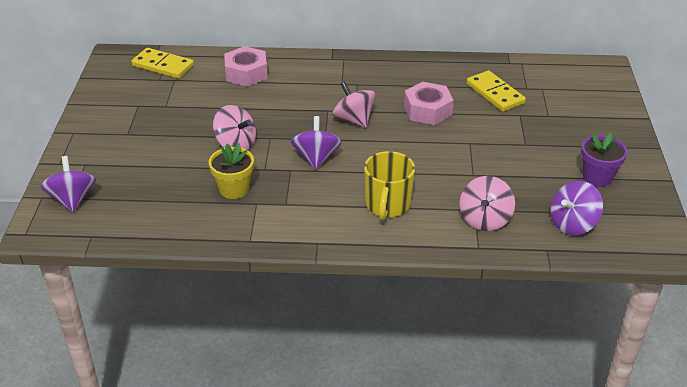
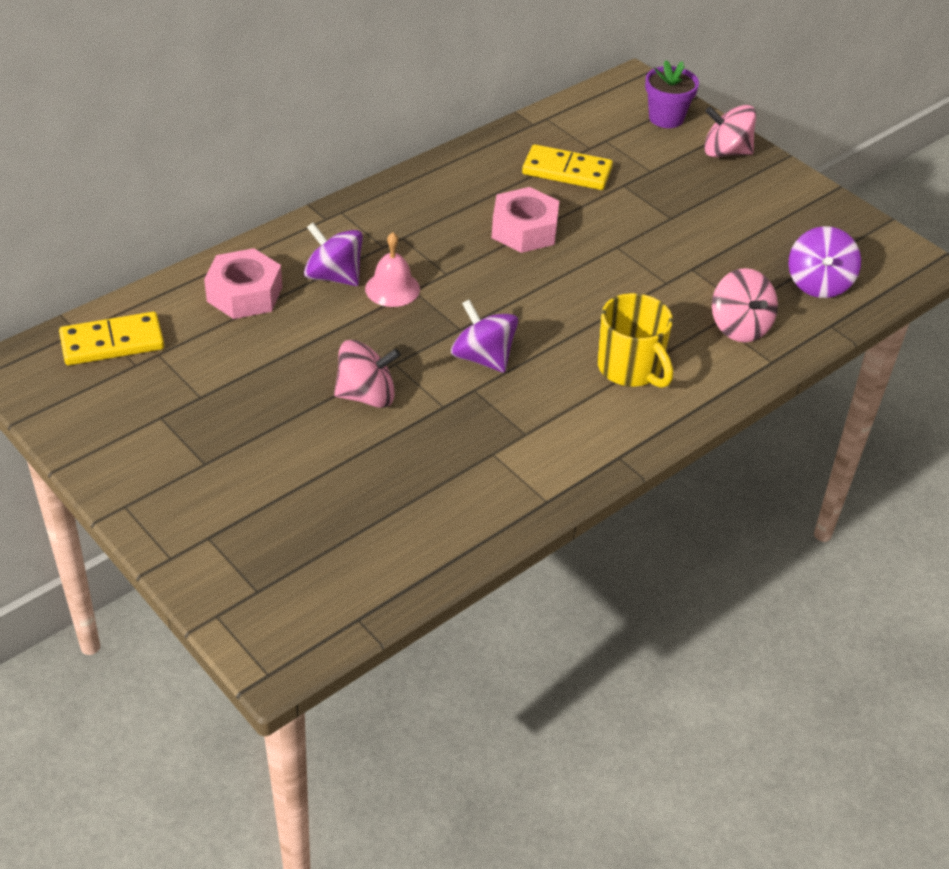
camera: 45 degrees left, 5 degrees up
purple spinning top [40,156,96,212] -> purple spinning top moved to [304,223,363,286]
yellow flower pot [209,143,254,199] -> none
pink spinning top [332,81,376,128] -> pink spinning top moved to [704,105,756,157]
purple flower pot [581,132,627,187] -> purple flower pot moved to [645,60,699,128]
none -> pink bell [365,232,420,307]

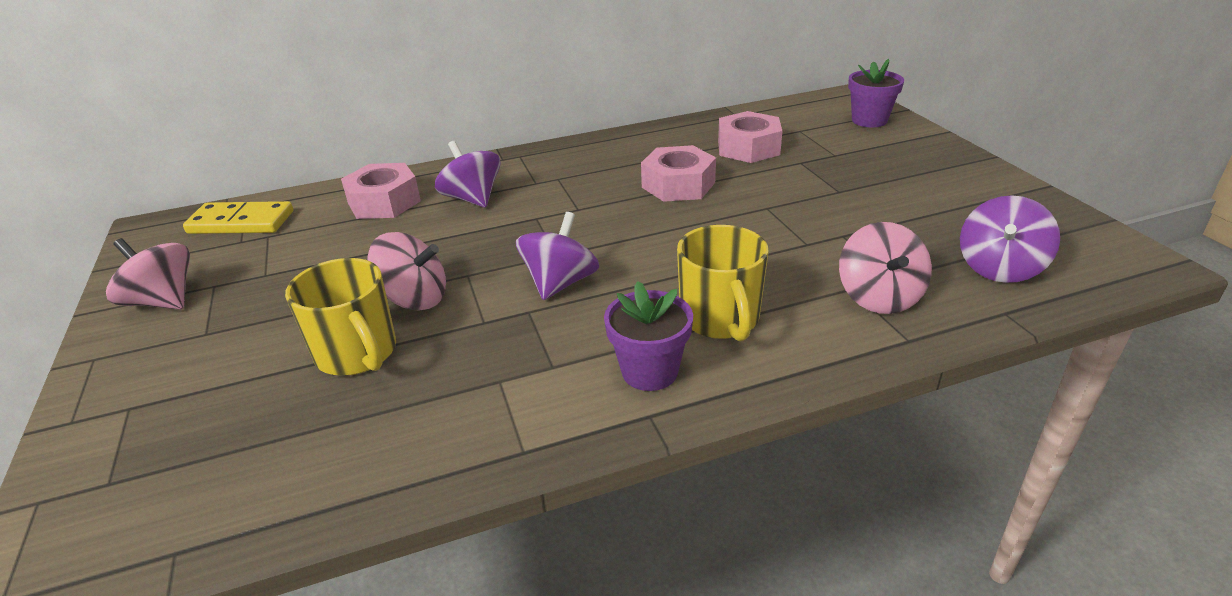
camera: 25 degrees right, 10 degrees down
pink bell [365,232,420,307] -> none
purple spinning top [451,299,518,373] -> purple spinning top turned 45 degrees clockwise [516,212,599,300]
yellow domino [522,144,613,190] -> pink nut [718,111,782,163]
pink spinning top [704,105,756,157] -> pink spinning top moved to [106,238,190,310]
none -> yellow mug [285,258,396,376]
none -> purple flower pot [604,281,693,391]

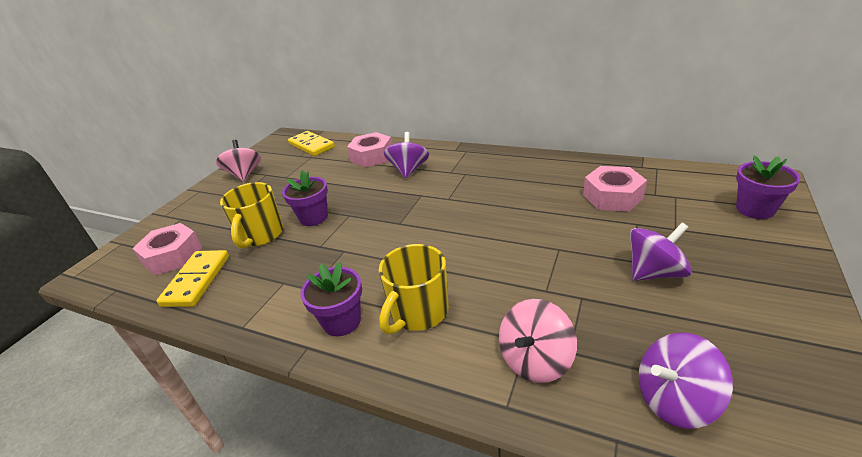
camera: 45 degrees right, 0 degrees up
pink spinning top [368,232,446,310] -> purple flower pot [282,170,328,226]
purple spinning top [516,212,599,300] -> purple spinning top moved to [630,223,692,281]
pink nut [641,145,716,202] -> pink nut moved to [132,223,202,275]
none -> yellow domino [156,250,229,307]

